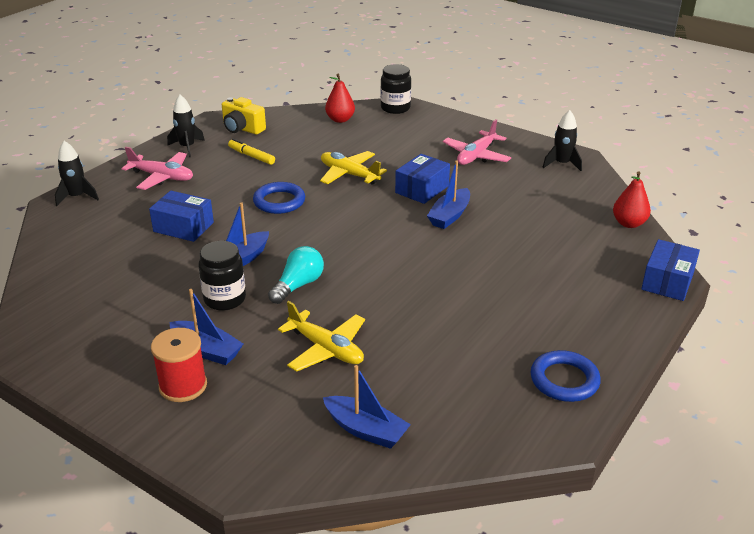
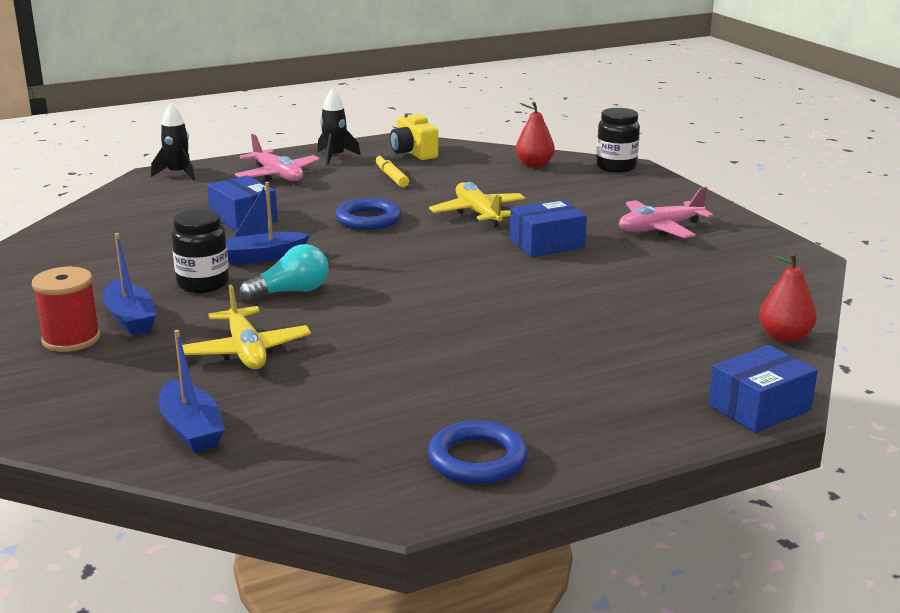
camera: 30 degrees right, 10 degrees down
blue boat [427,161,470,229] -> none
black rocket [542,110,582,171] -> none

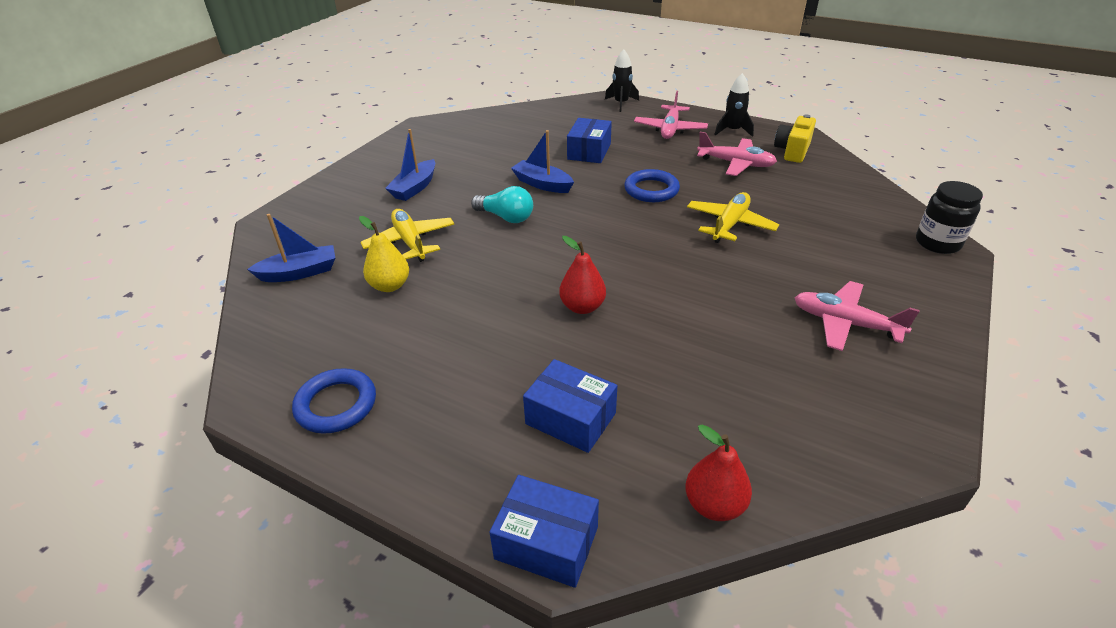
camera: 55 degrees right, 15 degrees up
red spool [32,267,101,352] -> none
blue boat [158,330,225,453] -> blue boat turned 135 degrees counterclockwise [247,214,335,282]
black jar [171,209,229,293] -> none
yellow plane [182,284,311,369] -> yellow plane turned 120 degrees clockwise [360,209,454,262]
yellow marker [376,154,409,187] -> pink plane [697,132,777,176]
blue box [510,200,587,257] -> blue box moved to [523,359,617,453]
red pear [516,102,555,168] -> red pear moved to [559,236,606,314]
none -> yellow pear [359,216,409,292]

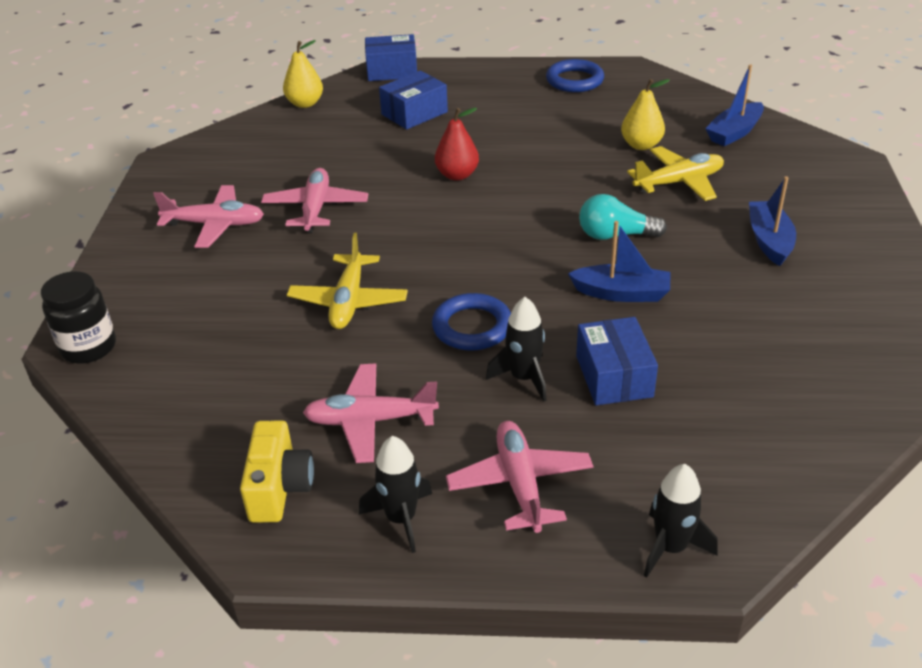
camera: 155 degrees right, 0 degrees up
yellow plane [360,209,454,262] -> yellow plane turned 60 degrees counterclockwise [627,146,724,201]
blue box [523,359,617,453] -> blue box turned 45 degrees counterclockwise [379,71,448,129]
red pear [685,424,752,521] -> yellow pear [283,40,323,108]
none -> pink plane [261,168,368,233]
none -> black rocket [486,297,546,402]

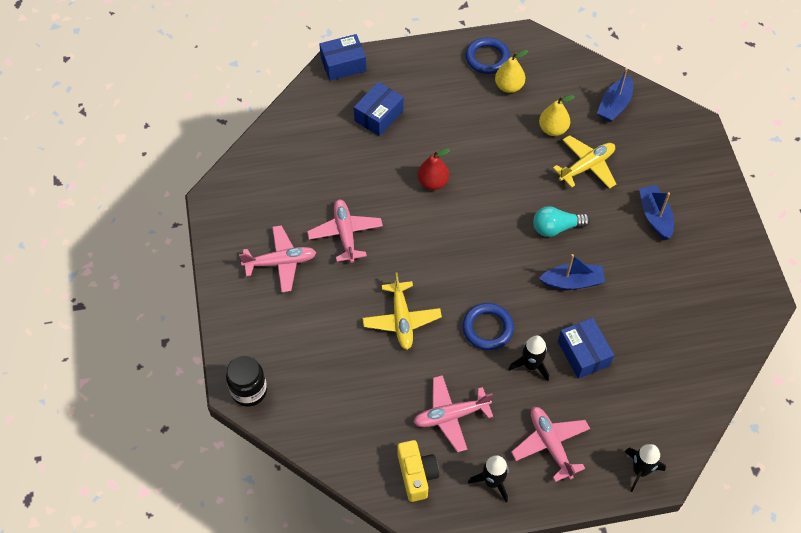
camera: 15 degrees left, 20 degrees up
yellow pear [283,40,323,108] -> yellow pear moved to [495,50,528,93]

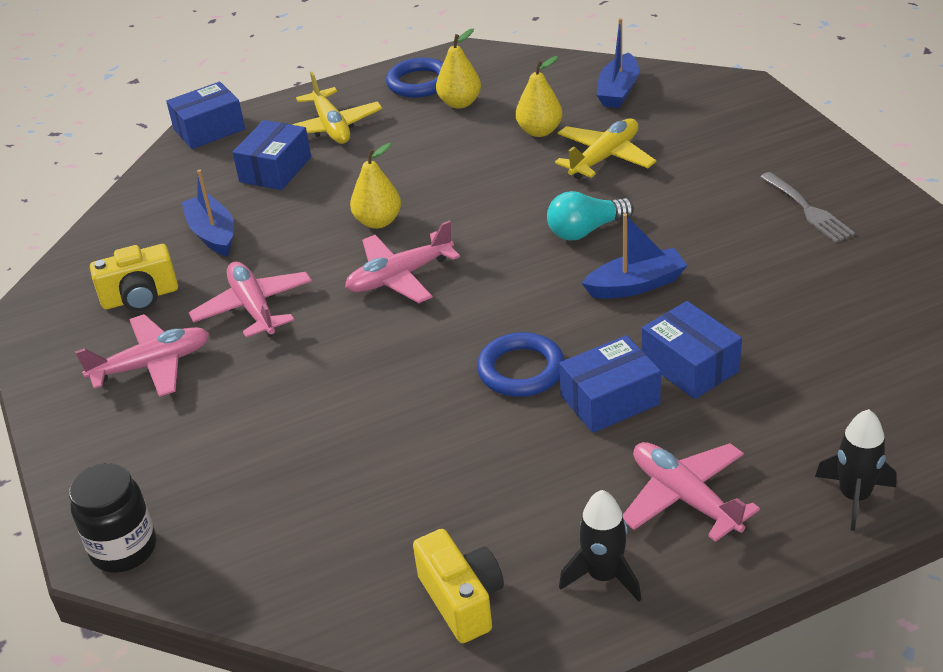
camera: 10 degrees left, 20 degrees down
yellow plane [362,273,442,350] -> yellow plane moved to [291,72,382,144]
pink plane [413,375,493,452] -> pink plane moved to [345,220,460,303]
red pear [417,149,450,190] -> yellow pear [350,143,401,229]
black rocket [508,336,549,382] -> blue box [559,335,661,433]
blue boat [639,185,674,240] -> blue boat moved to [182,169,234,257]
none -> yellow camera [90,244,178,311]
none -> grey fork [760,172,855,243]

